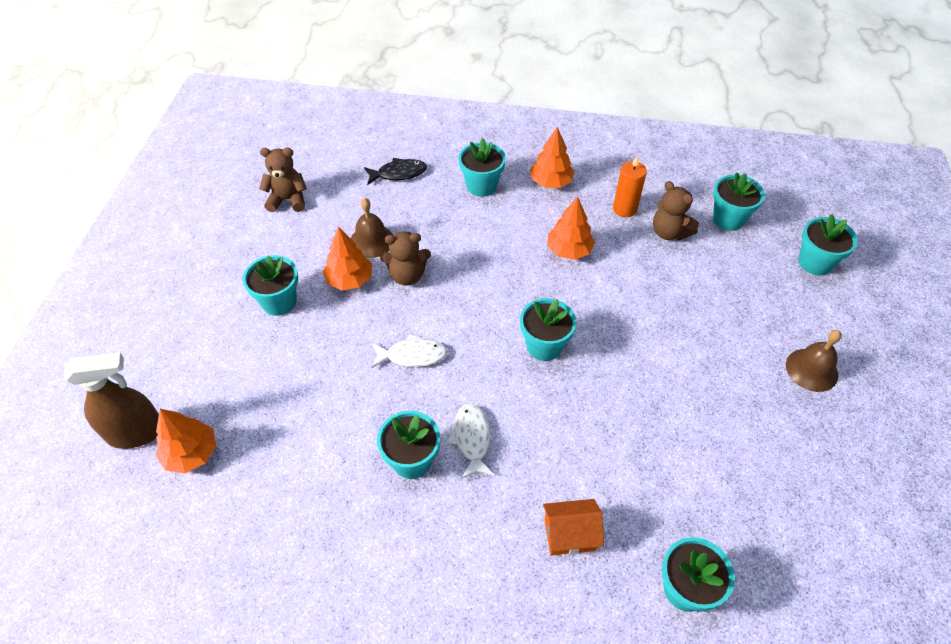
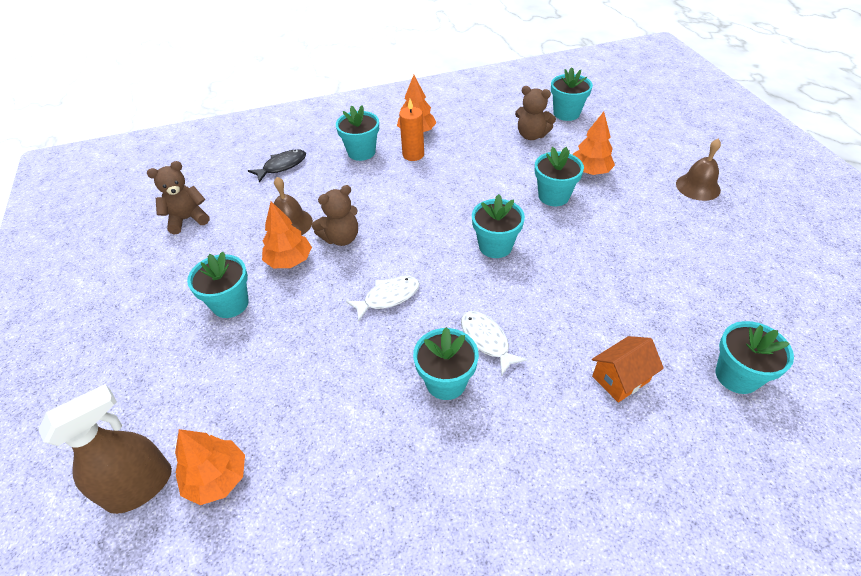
camera: 25 degrees left, 5 degrees down
orange tree [547,196,595,260] -> orange tree moved to [572,112,615,175]
orange candle [613,157,647,217] -> orange candle moved to [399,99,424,161]
turquoise flower pot [798,214,858,276] -> turquoise flower pot moved to [535,147,584,206]

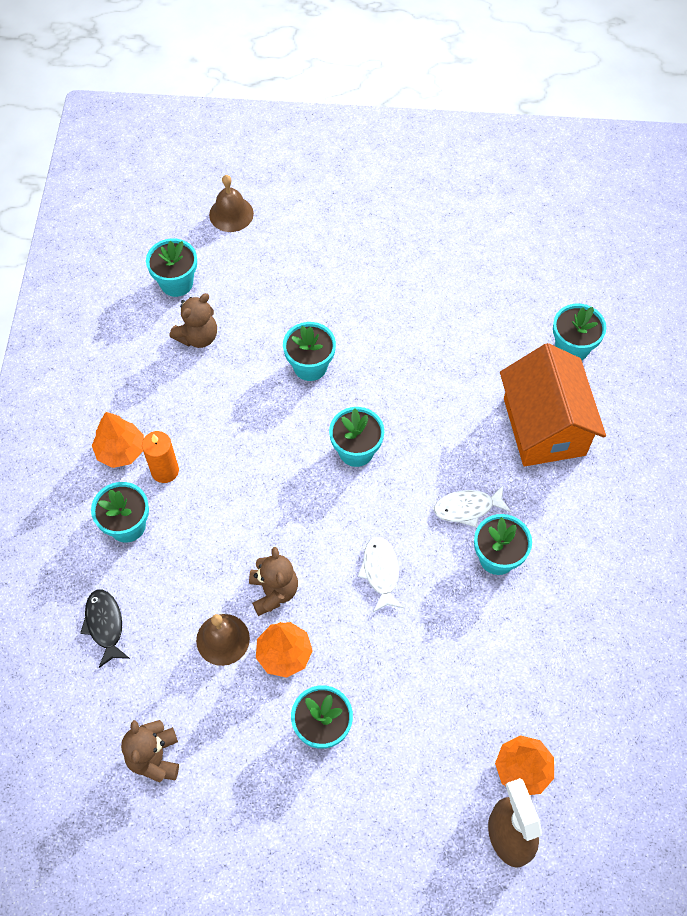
camera: 70 degrees left, 15 degrees up
orange tree [572,112,615,175] -> none
orange house [592,336,664,403] -> orange house [500,343,606,466], size x2.07
brown bell [676,139,721,201] -> brown bell moved to [209,175,254,232]

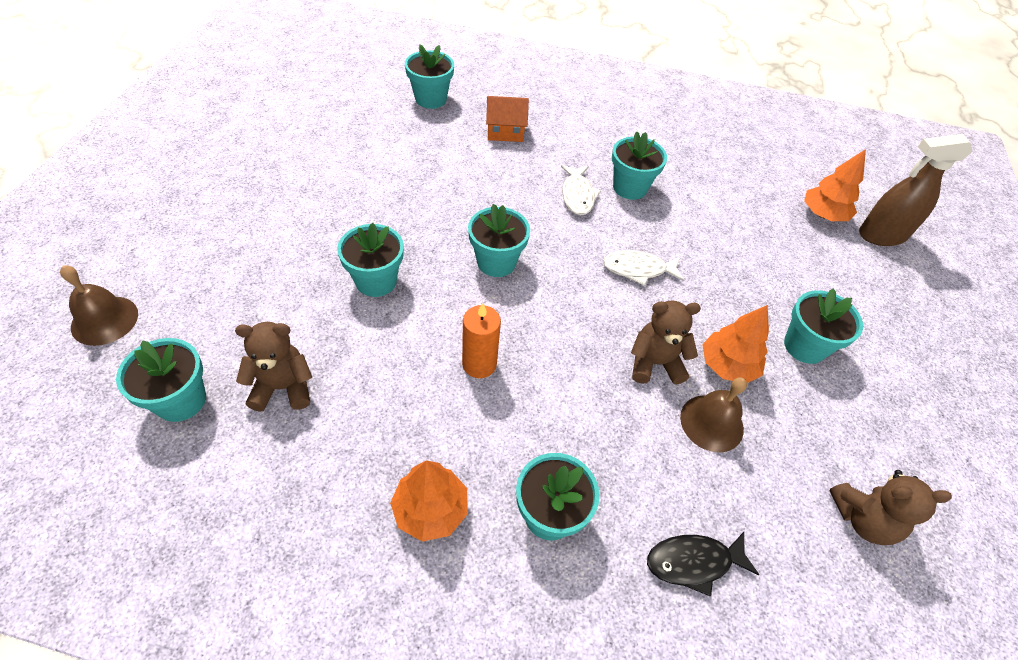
camera: 85 degrees left, 10 degrees down
orange candle [142,431,179,483] -> orange candle moved to [462,303,501,378]
brown teddy bear [169,293,217,348] -> brown teddy bear turned 60 degrees counterclockwise [235,322,312,412]
orange house [500,343,606,466] -> orange house [486,96,529,142], size x0.48

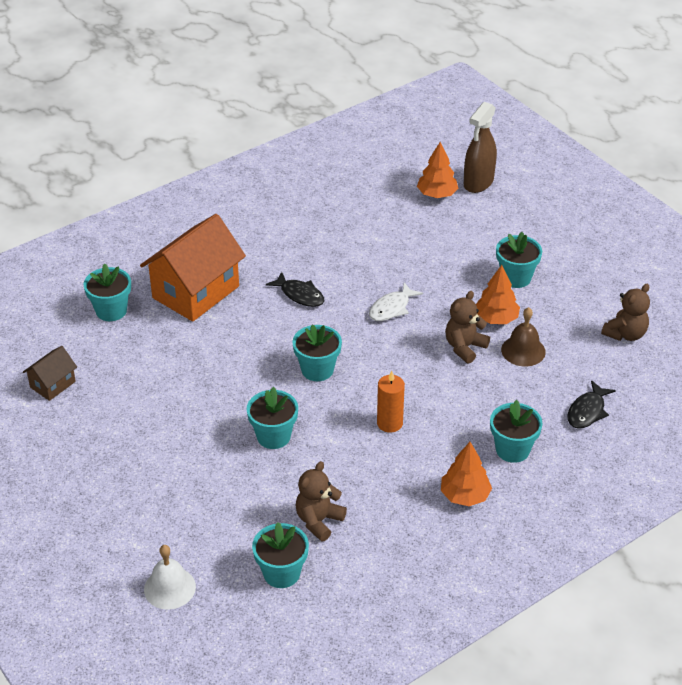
camera: 45 degrees left, 10 degrees down
brown bell [60,265,138,346] -> white bell [144,545,196,610]
orange house [486,96,529,142] -> orange house [140,214,246,322], size x2.07
white fish [561,165,601,215] -> black fish [266,272,324,307]
turquoise flower pot [612,131,667,200] -> none
none -> brown house [23,346,77,401]

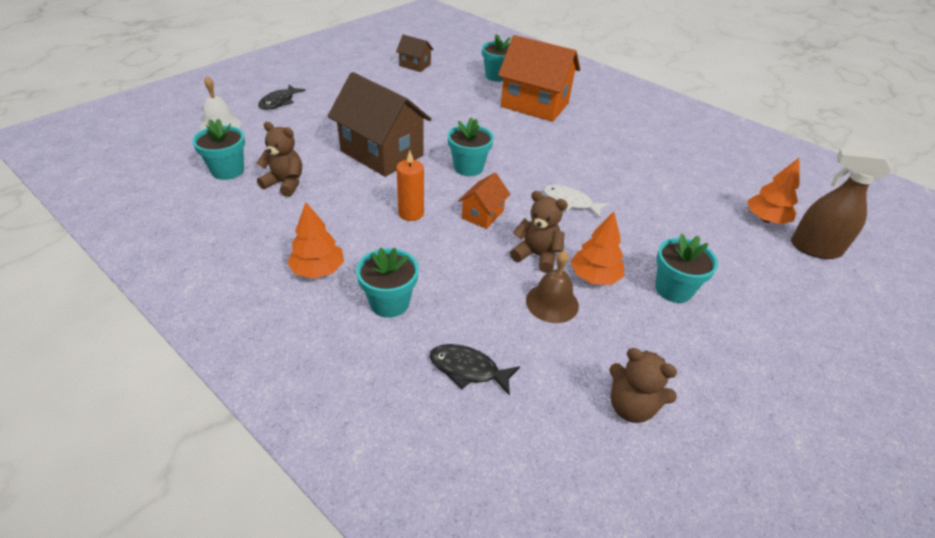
camera: 75 degrees right, 0 degrees up
turquoise flower pot [247,387,298,449] -> brown house [327,72,432,177]
black fish [266,272,324,307] -> black fish moved to [258,85,306,110]
none -> orange house [458,173,510,229]

